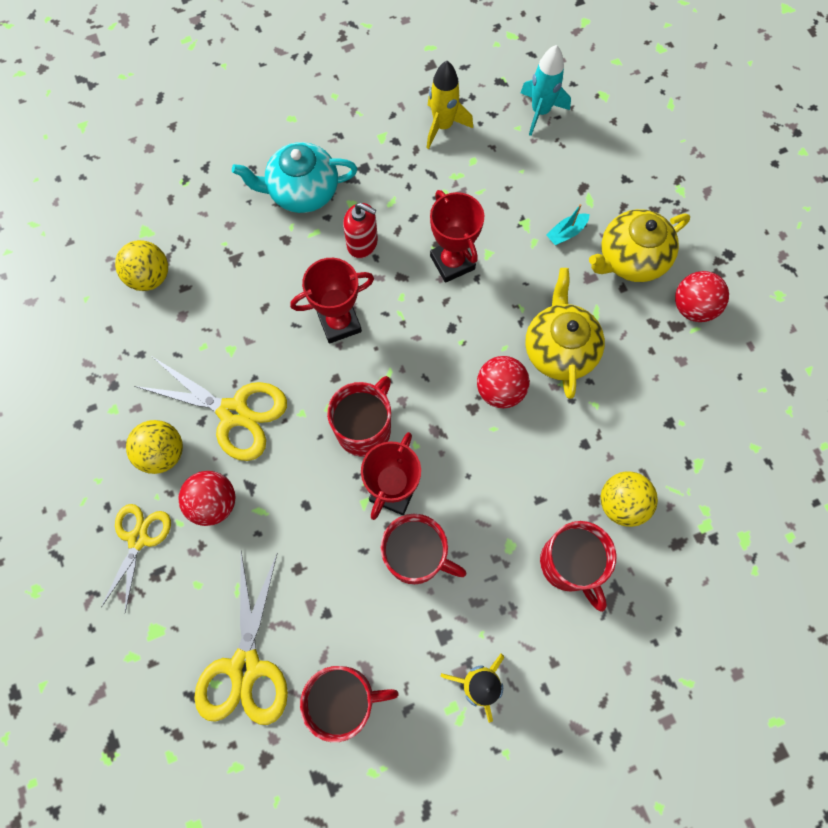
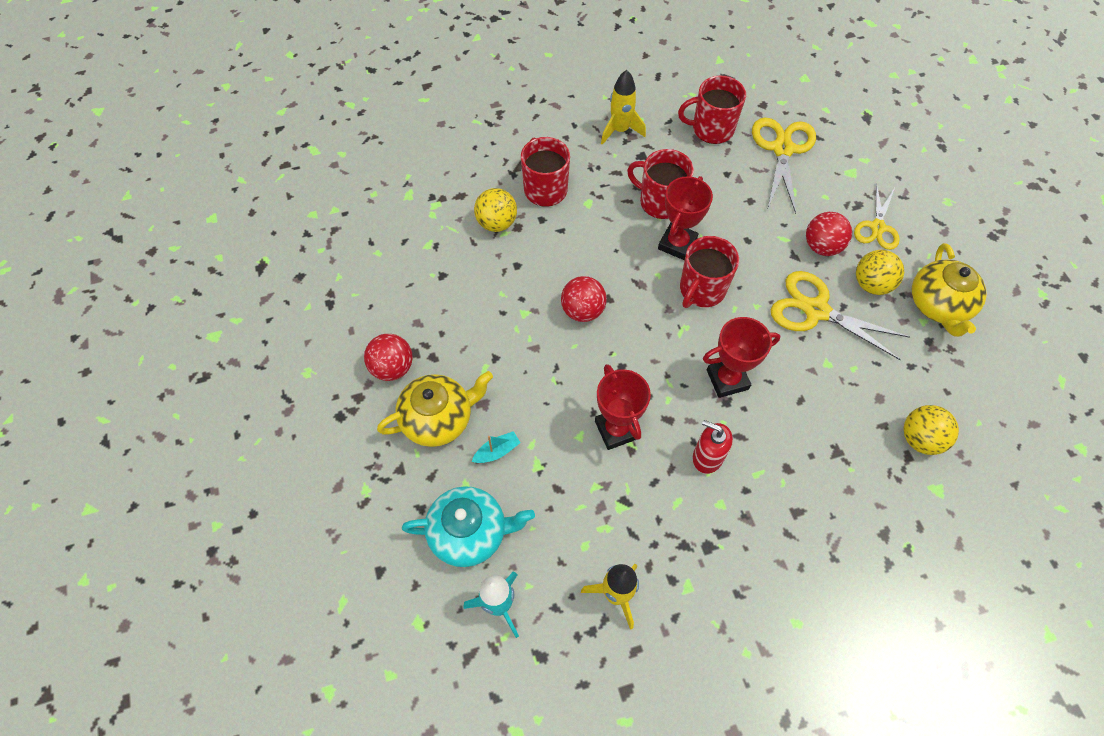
camera: 175 degrees left, 10 degrees down
turquoise teapot [232,142,357,213] -> turquoise teapot moved to [402,486,535,567]
yellow teapot [525,268,605,399] -> yellow teapot moved to [912,243,987,337]

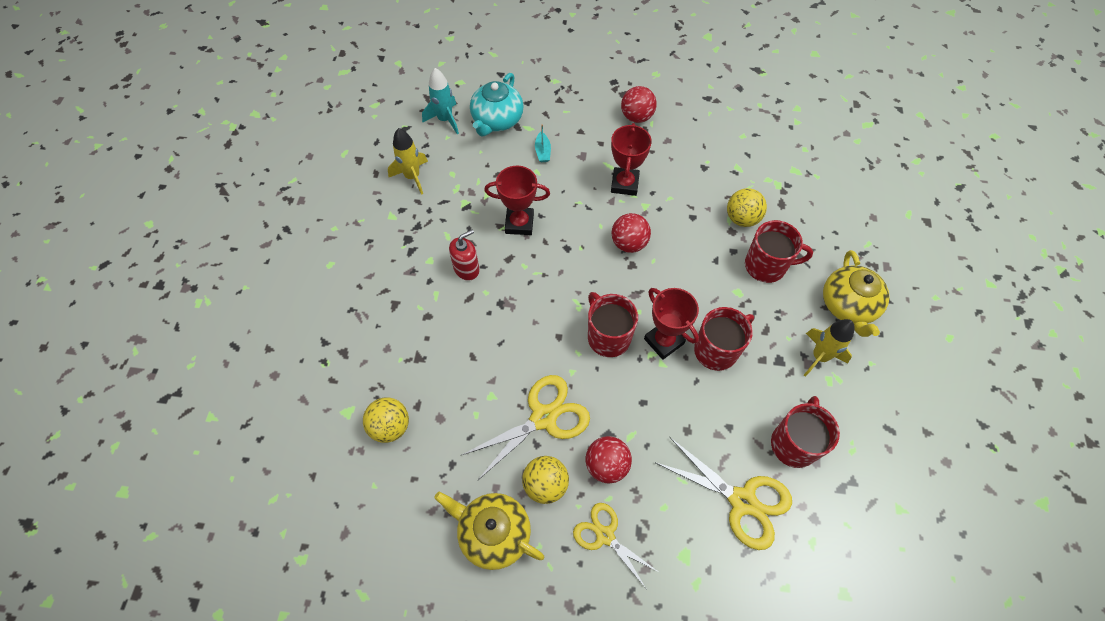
camera: 115 degrees right, 0 degrees up
yellow teapot [377,371,493,447] -> yellow teapot moved to [823,250,890,337]
red trophy [703,317,780,398] -> red trophy moved to [611,123,652,196]

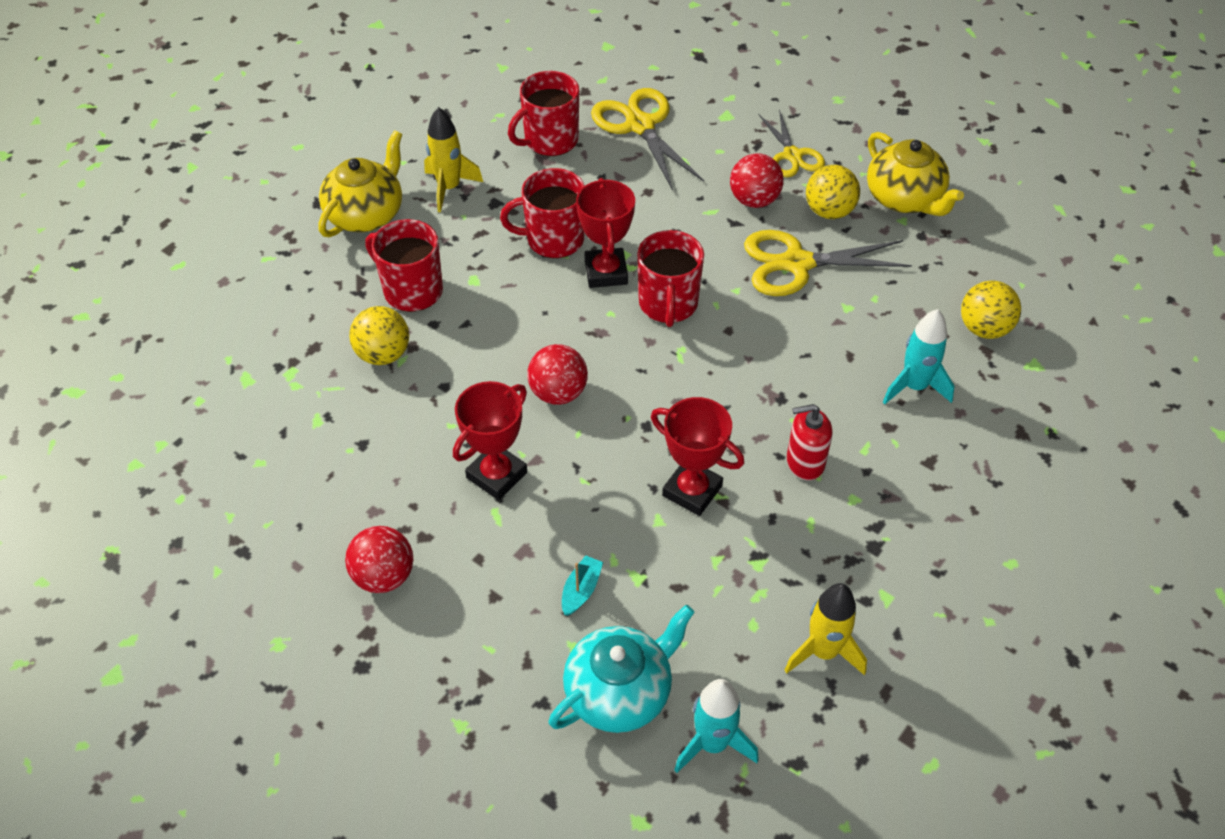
camera: 150 degrees left, 10 degrees down
none -> turquoise rocket [883,309,955,404]

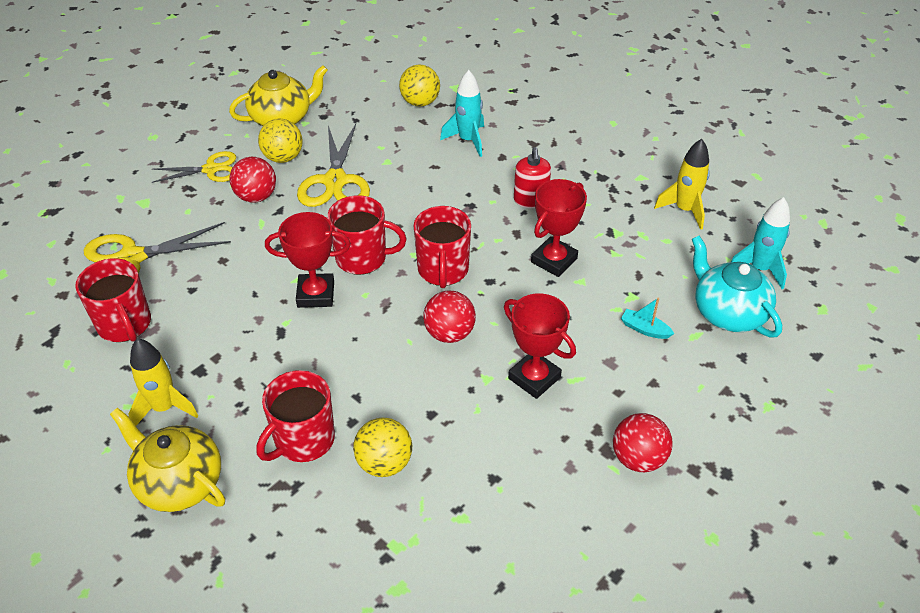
camera: 85 degrees left, 5 degrees down
red mug [500,168,585,258] -> red mug moved to [414,206,471,288]

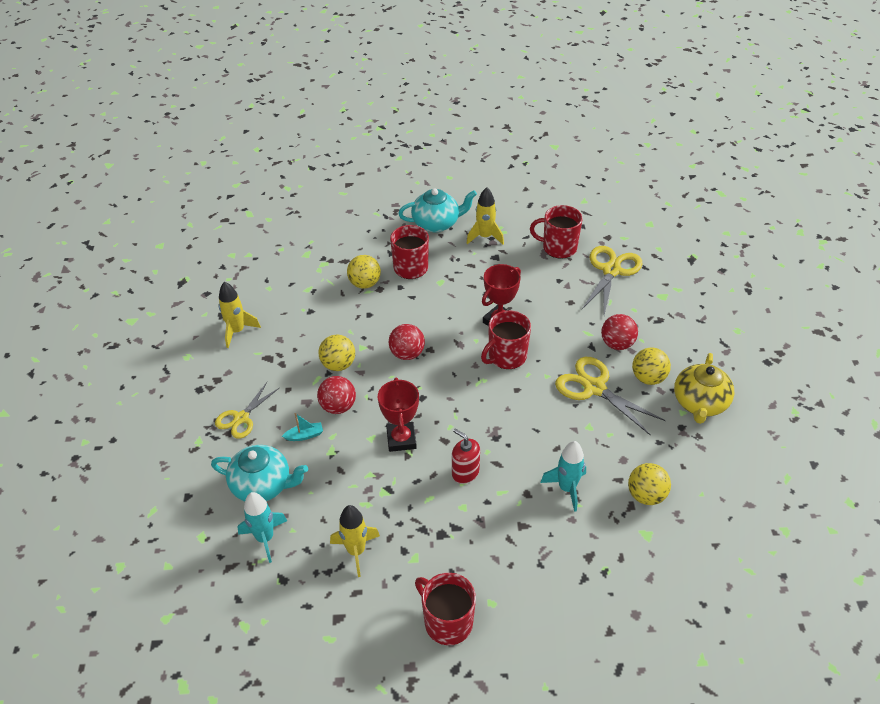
camera: 135 degrees right, 0 degrees up
yellow teapot [110,408,225,512] -> turquoise teapot [398,189,477,232]
yellow scissors [152,151,236,183] -> yellow scissors moved to [215,382,279,439]
red mug [414,206,471,288] -> red mug moved to [415,573,476,645]
red trophy [504,293,576,399] -> yellow ball [318,334,355,371]
red ball [613,413,672,472] -> red ball moved to [317,376,356,414]
none -> yellow rocket [219,282,261,348]

